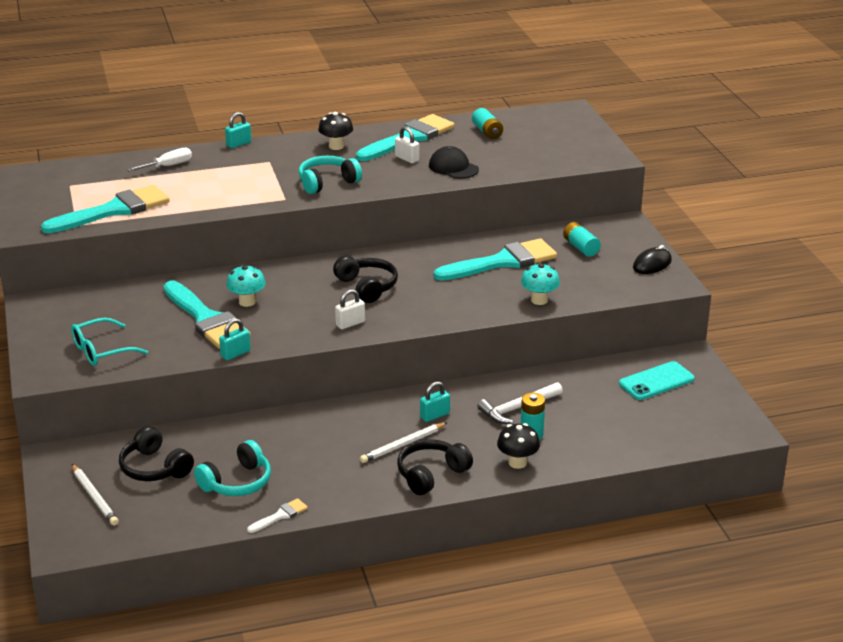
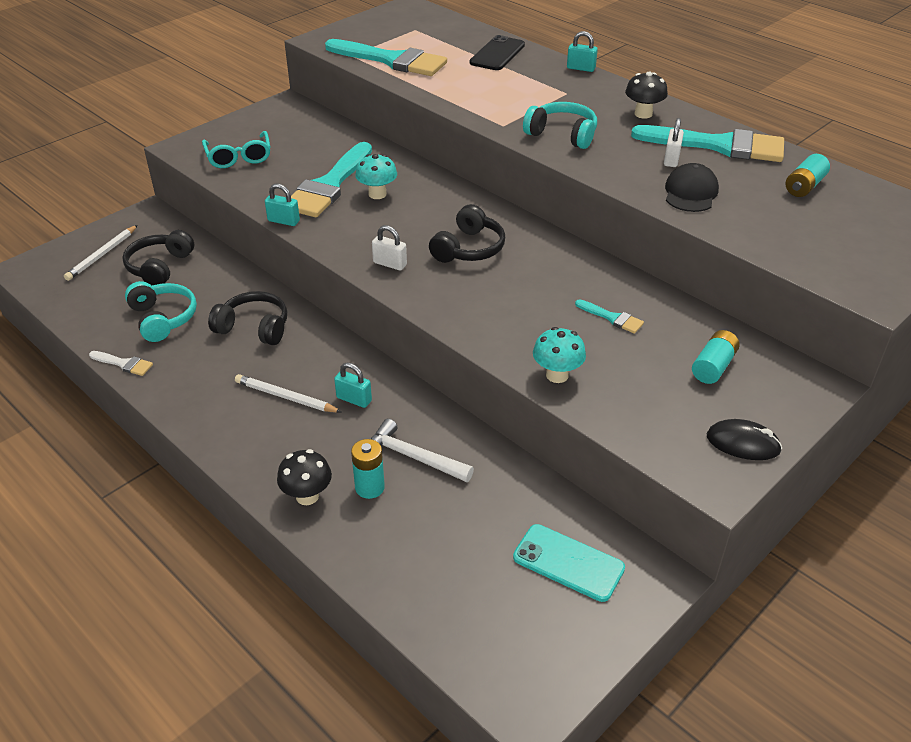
camera: 60 degrees right, 10 degrees up
turquoise glasses [71,318,148,366] -> turquoise glasses turned 135 degrees counterclockwise [202,131,270,168]
white screwdriver [127,148,192,172] -> black phone [469,35,525,70]
turquoise headphones [194,440,271,496] -> turquoise headphones turned 135 degrees counterclockwise [125,281,197,342]
black headphones [397,439,473,495] -> black headphones moved to [208,291,287,345]
turquoise brush [434,239,557,281] -> turquoise brush [575,299,644,334], size x0.43

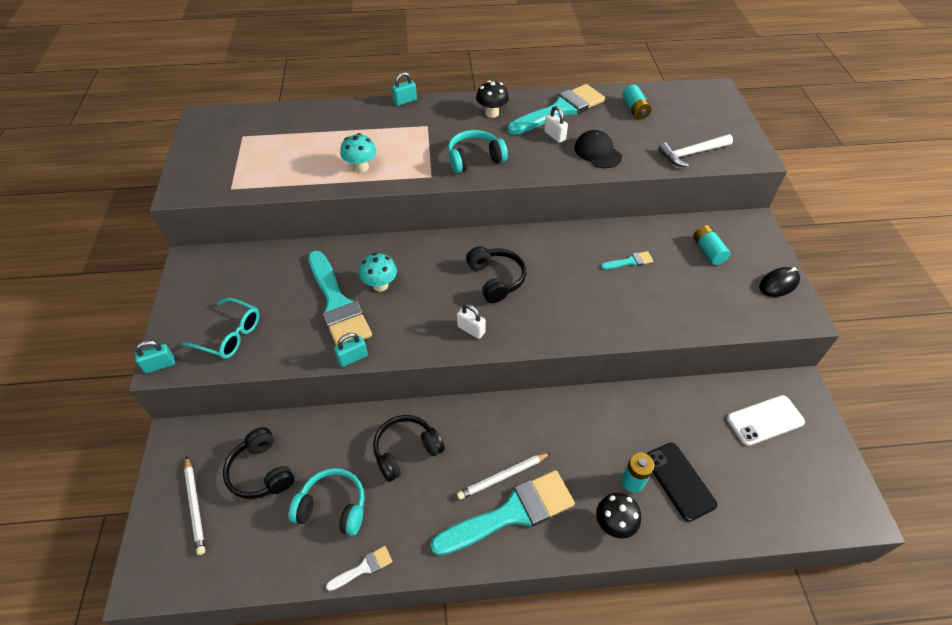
camera: 50 degrees left, 10 degrees up
turquoise brush [325,39,447,76] -> turquoise brush moved to [430,470,575,556]
turquoise padlock [334,363,372,408] -> turquoise padlock moved to [135,340,175,373]
white hammer [371,419,474,482] -> white hammer moved to [658,134,733,167]
white padlock [372,225,407,270] -> white padlock turned 60 degrees clockwise [457,304,486,339]
black phone [469,35,525,70] -> black phone moved to [647,443,717,522]
turquoise phone [513,524,625,602] -> white phone [727,395,805,446]
turquoise mushroom [533,327,586,383] -> turquoise mushroom moved to [340,133,376,173]

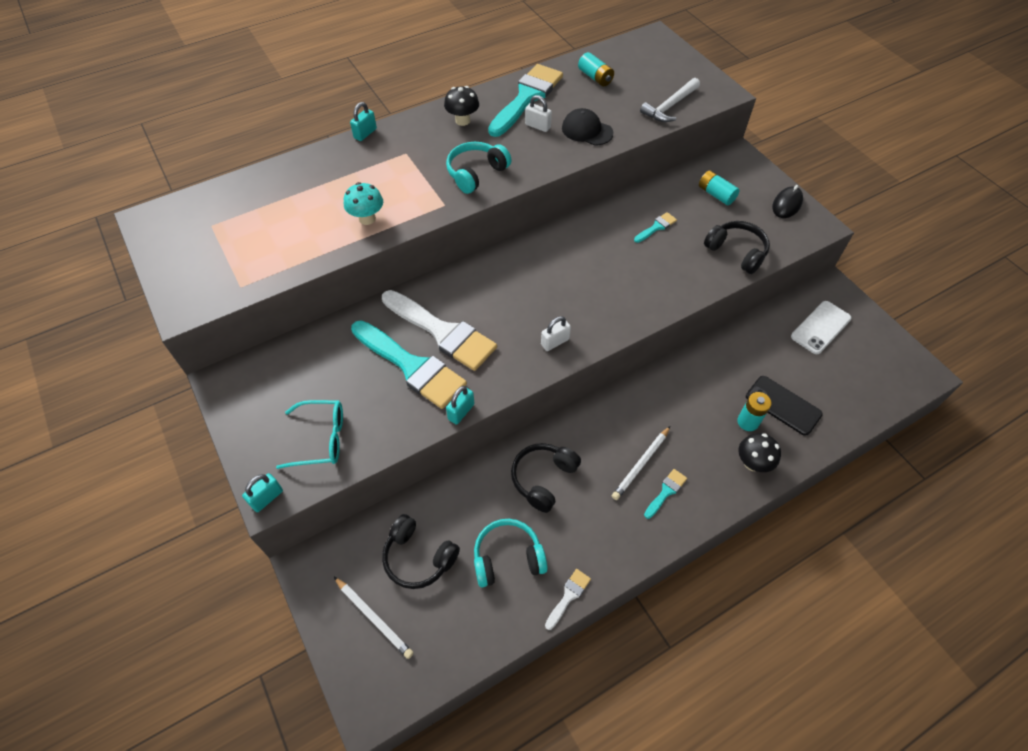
camera: 25 degrees left, 5 degrees up
turquoise mushroom [359,253,397,292] -> white brush [382,290,497,371]
turquoise brush [430,470,575,556] -> turquoise brush [644,469,687,519], size x0.43
white padlock [457,304,486,339] -> white padlock turned 45 degrees counterclockwise [541,316,571,351]
black headphones [466,247,526,303] -> black headphones moved to [704,221,770,274]

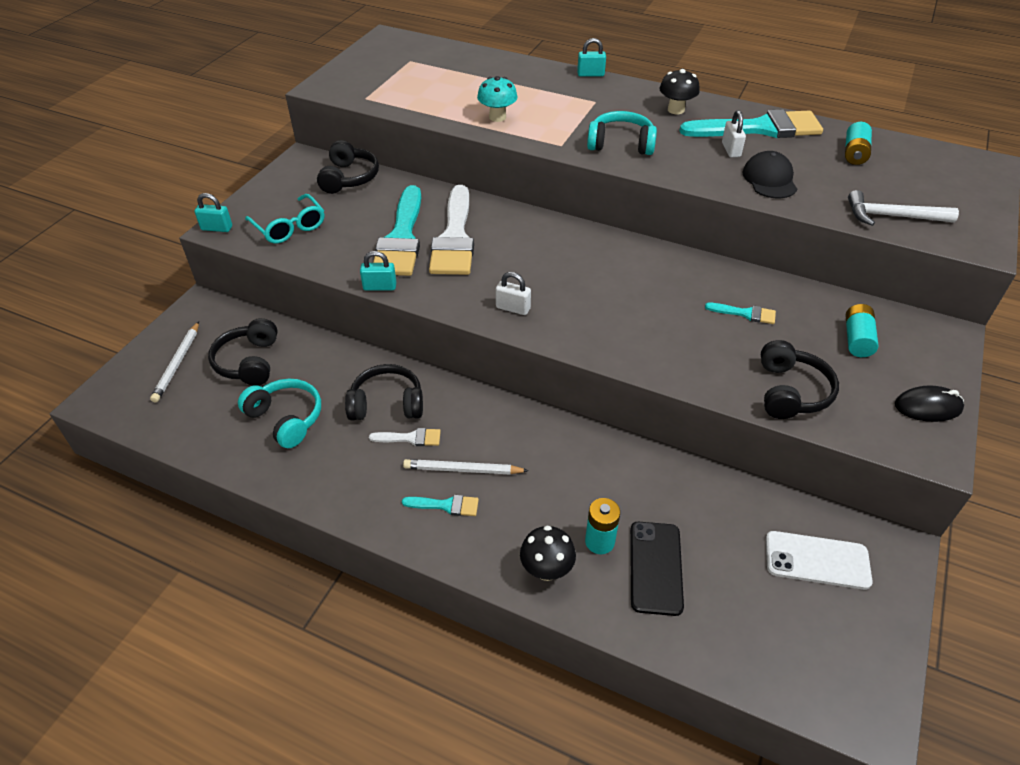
camera: 55 degrees right, 10 degrees down
white brush [545,569,591,630] -> white brush moved to [369,428,441,446]
none -> black headphones [317,140,379,194]

